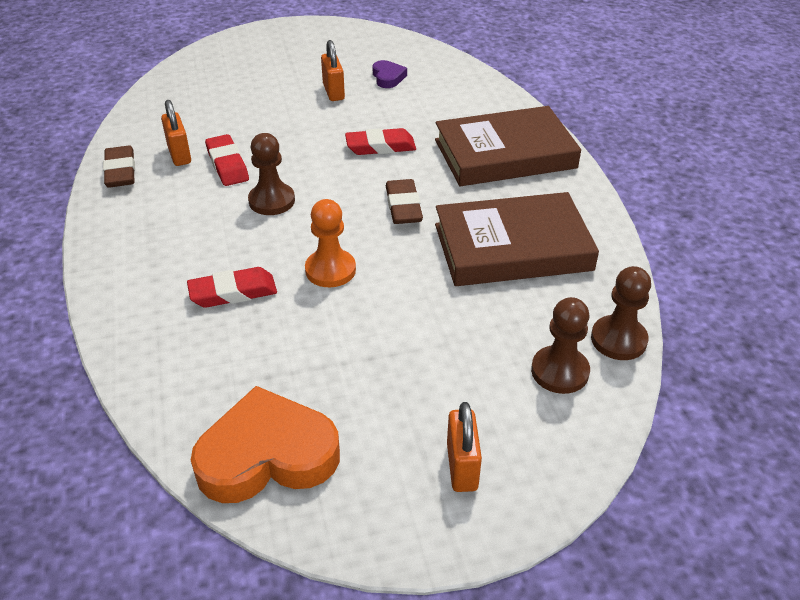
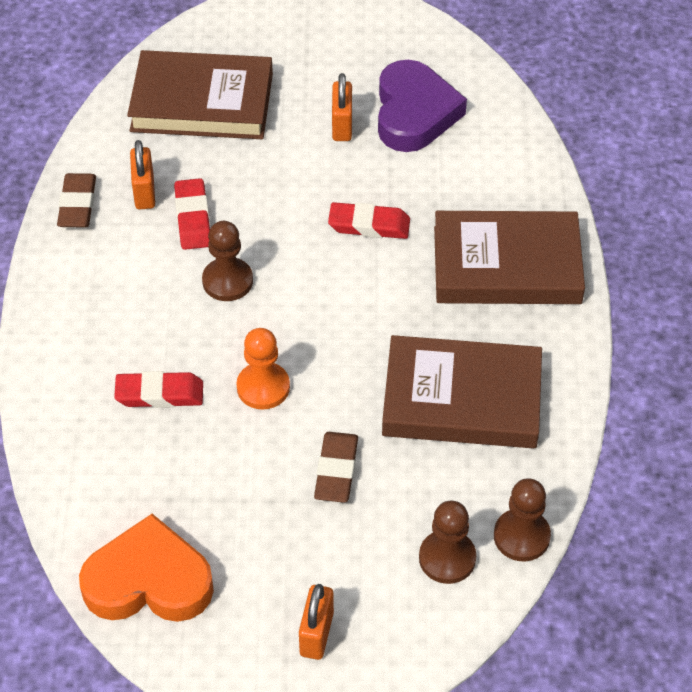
camera: 15 degrees right, 10 degrees up
purple heart [373,60,407,88] -> purple heart [378,60,467,152], size x2.11
brown eraser [386,179,423,224] -> brown eraser moved to [314,432,358,503]
none -> brown book [127,50,273,139]

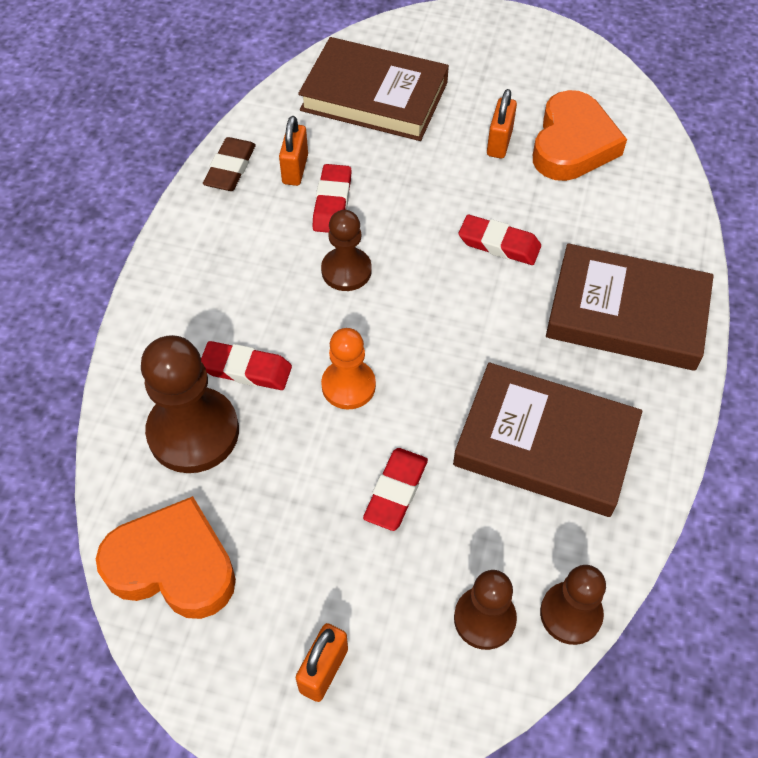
camera: 15 degrees right, 5 degrees up
brown eraser [314,432,358,503] -> red eraser [363,448,428,531]
purple heart [378,60,467,152] -> orange heart [533,90,627,181]
none -> brown pawn [141,335,239,473]

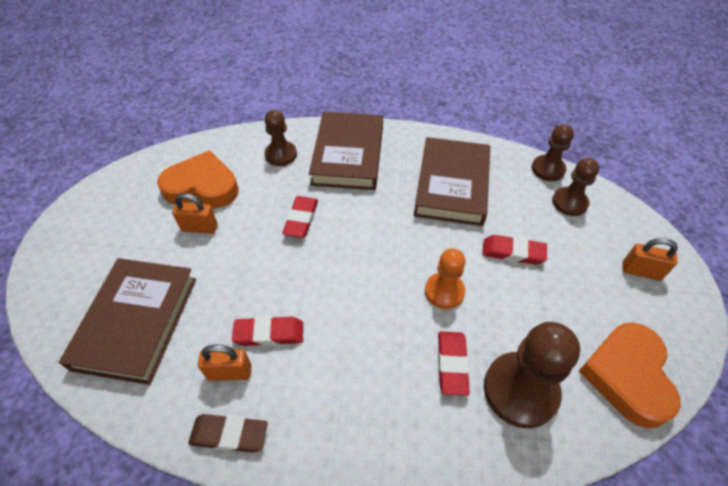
camera: 100 degrees left, 5 degrees down
brown pawn [321,210,372,291] -> brown pawn moved to [265,110,297,166]

